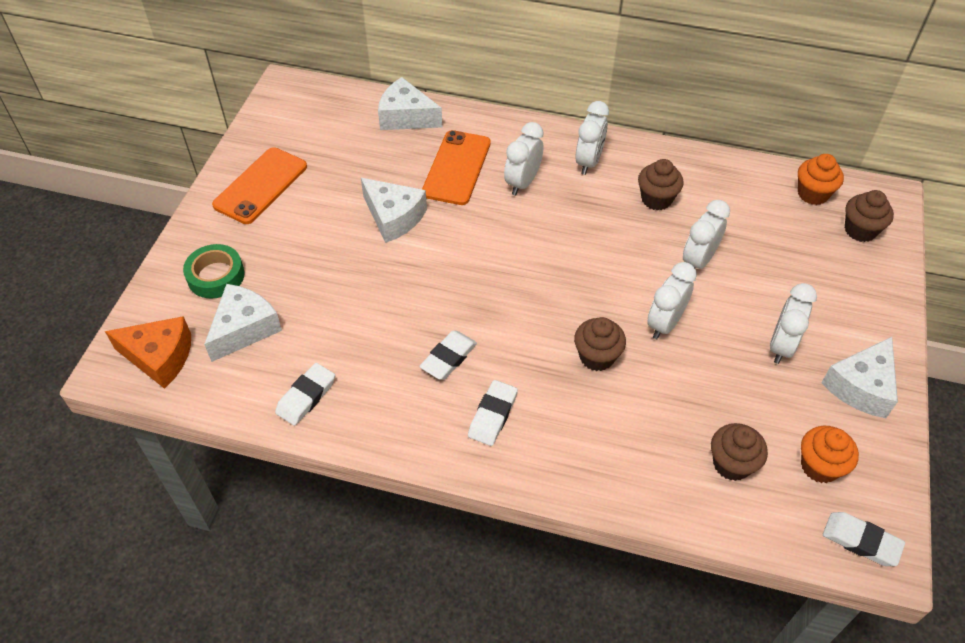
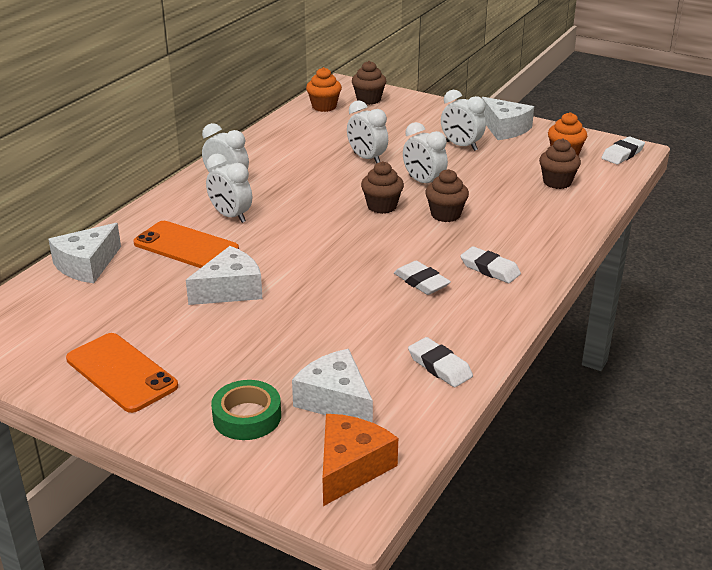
camera: 75 degrees left, 20 degrees down
brown cupcake [638,159,684,210] -> brown cupcake moved to [361,161,404,214]

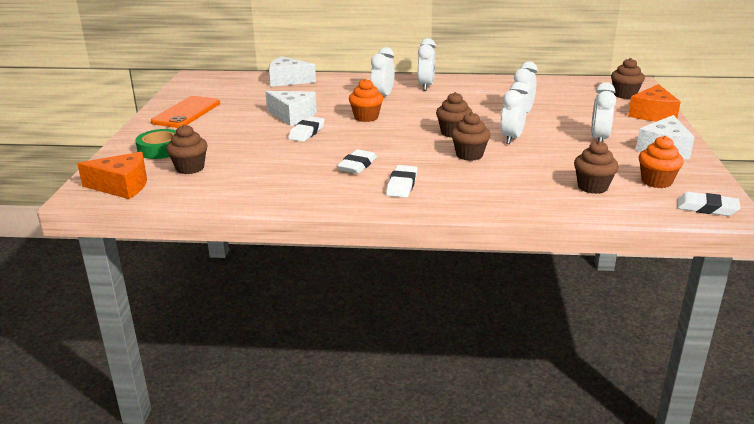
camera: 65 degrees right, 5 degrees down
orange phone [134,221,239,268] -> none
white cheese [292,349,373,423] -> brown cupcake [166,124,208,174]
orange cupcake [306,67,342,112] -> orange cupcake moved to [349,78,383,122]
white eraser [408,337,473,387] -> white eraser moved to [288,116,325,142]
none -> orange cheese [628,84,681,122]

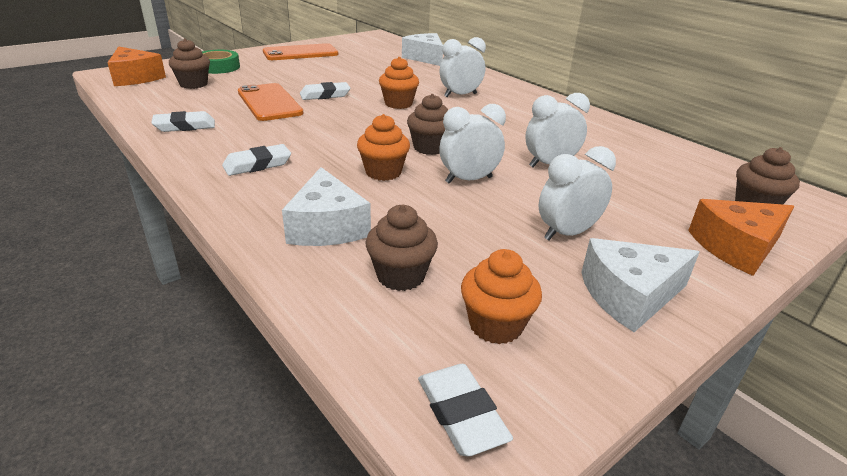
camera: 45 degrees right, 5 degrees up
white cheese [265,91,317,126] -> white cheese moved to [282,167,371,246]
white eraser [337,149,377,174] -> white eraser moved to [151,111,215,132]
white clock [418,38,436,91] -> none
brown cupcake [451,112,490,161] -> orange cupcake [357,114,410,181]
none -> orange phone [238,83,304,121]

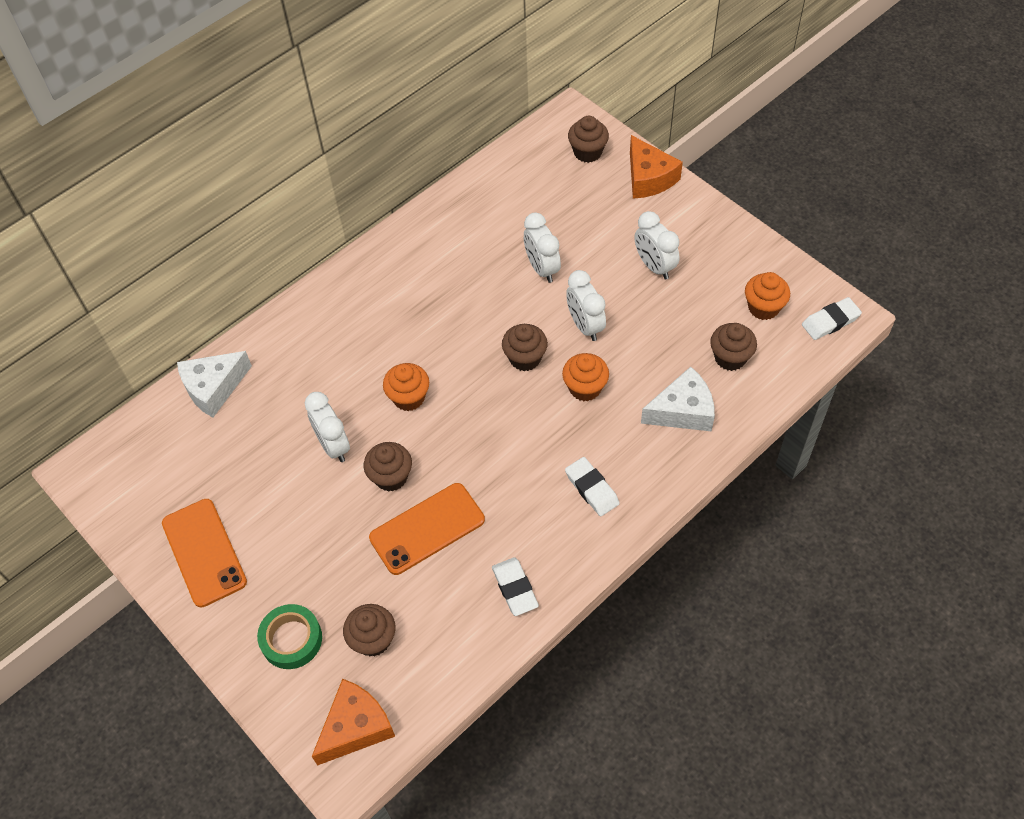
camera: 90 degrees left, 25 degrees up
white eraser [300,82,350,100] -> brown cupcake [364,442,412,492]
white clock [440,37,486,97] -> white clock moved to [305,392,350,462]
white cheese [581,238,699,332] -> none

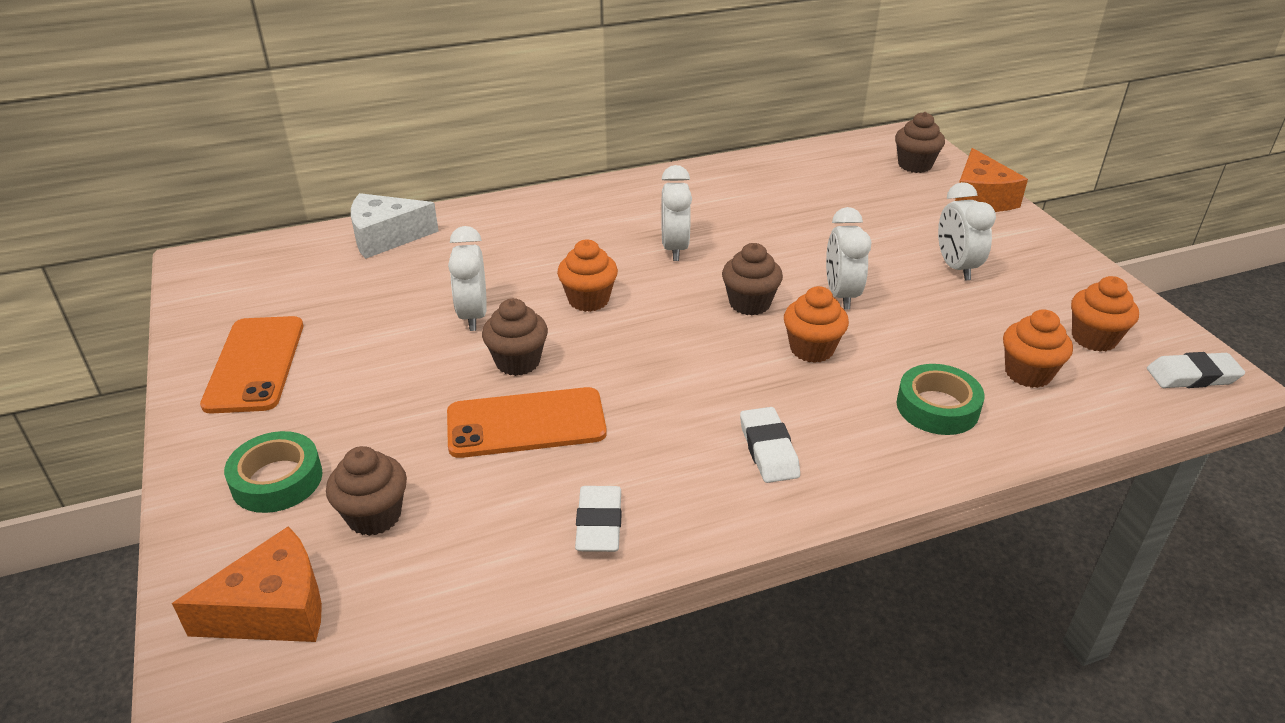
camera: 20 degrees right, 20 degrees down
white clock [524,213,561,283] -> white clock moved to [661,165,692,261]
white cheese [641,367,715,431] -> green tape [897,364,985,435]
brown cupcake [710,323,757,371] -> orange cupcake [1003,309,1073,388]

